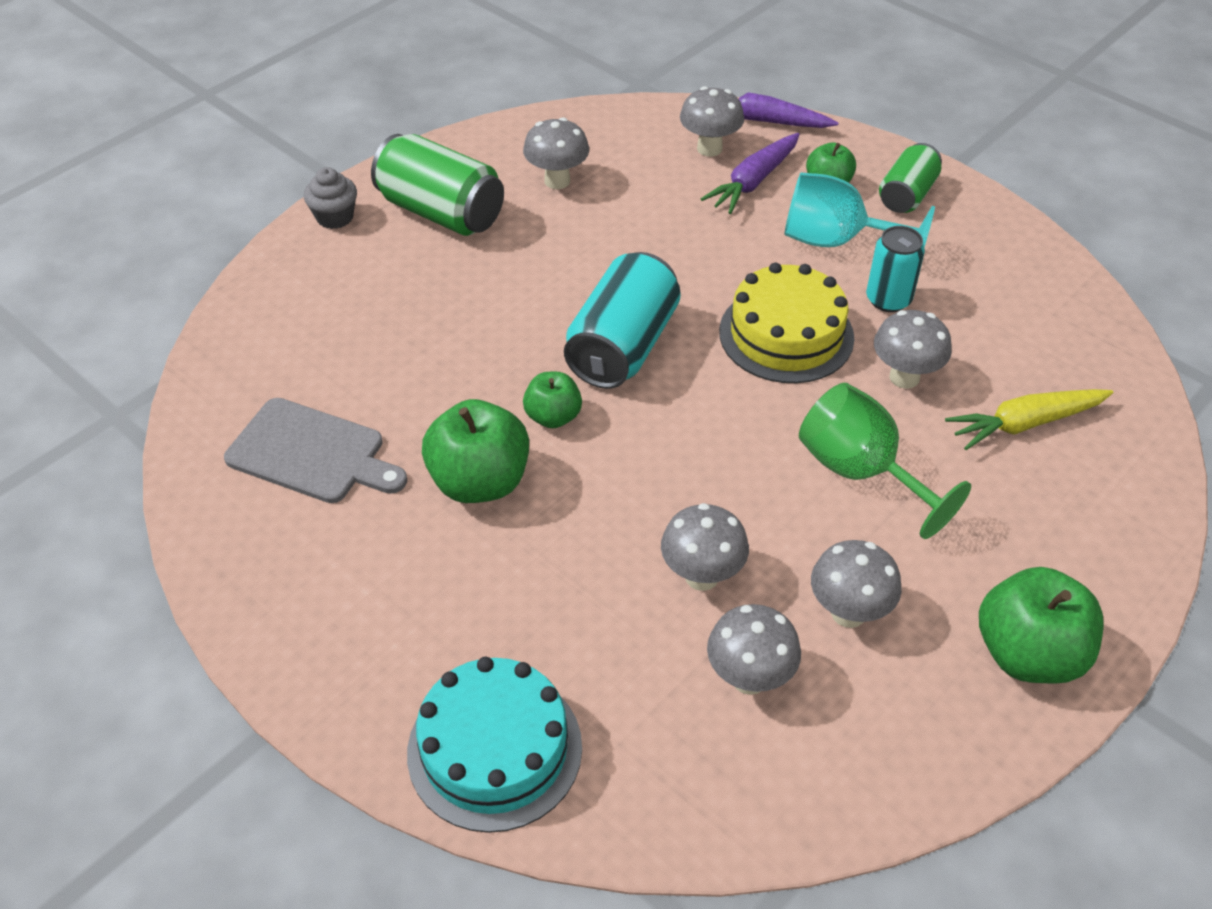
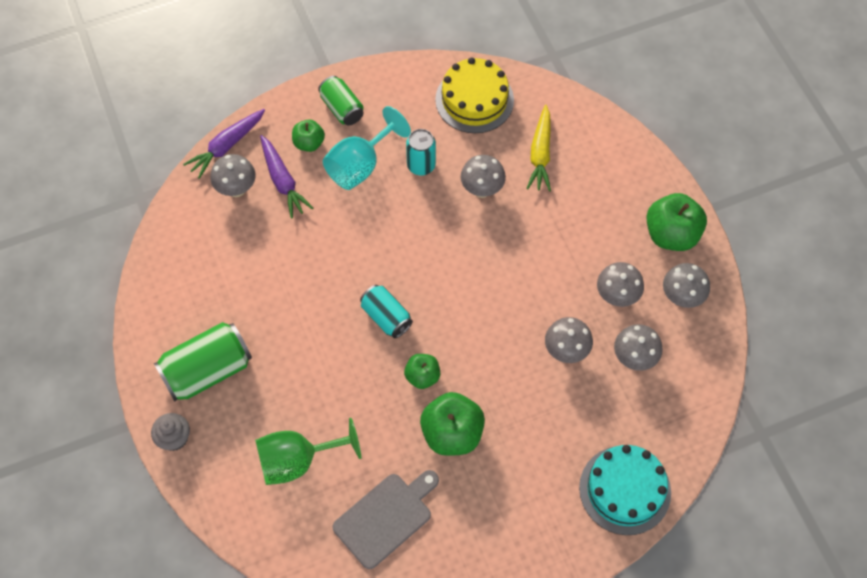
camera: 65 degrees left, 15 degrees up
grey mushroom [523,117,589,189] -> grey mushroom moved to [663,263,710,308]
turquoise can [564,252,681,389] -> turquoise can [360,285,413,338], size x0.61
yellow cake [719,263,854,383] -> yellow cake moved to [435,57,514,133]
green goblet [799,383,971,539] -> green goblet moved to [255,418,361,485]

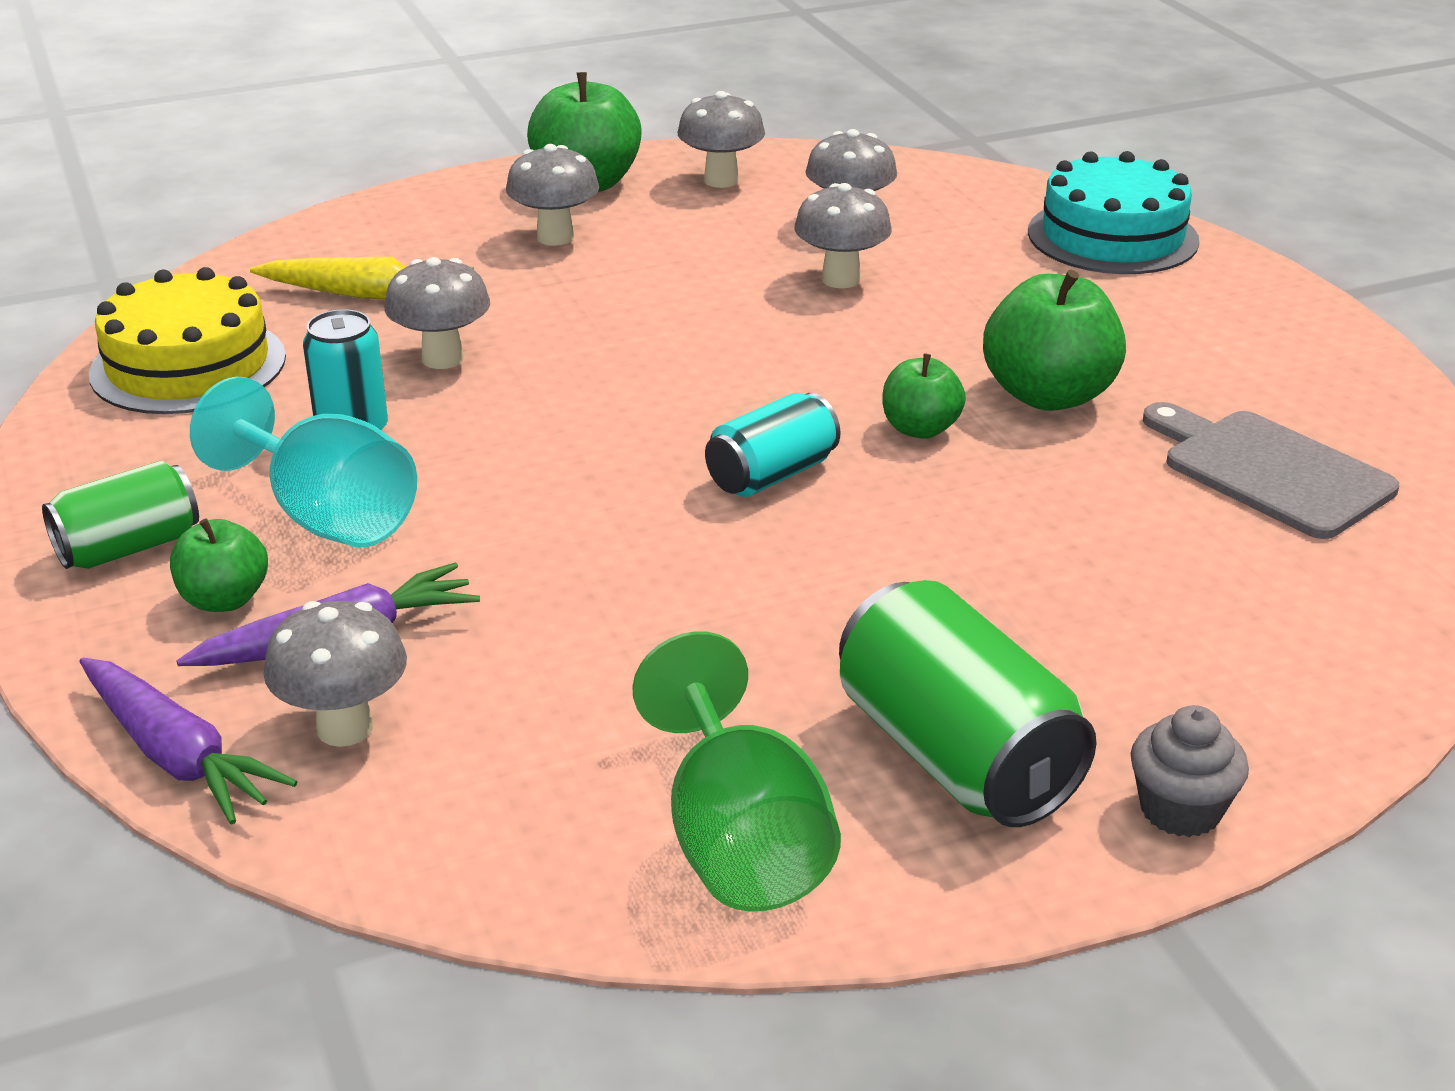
camera: 90 degrees left, 30 degrees down
green goblet [255,418,361,485] -> green goblet moved to [632,631,841,912]
grey mushroom [597,262,644,307] -> grey mushroom moved to [506,144,599,246]

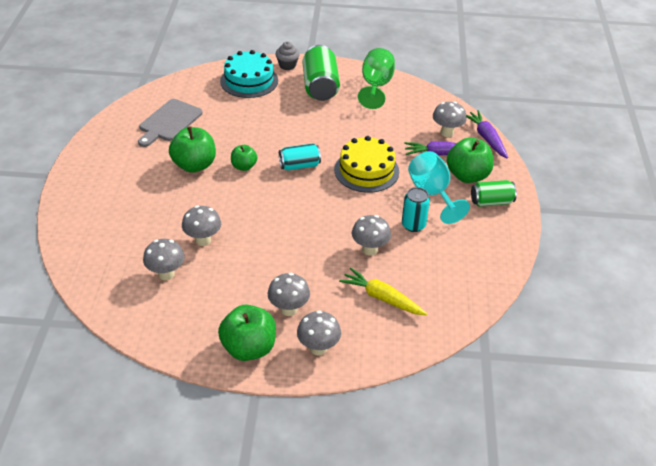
camera: 155 degrees left, 10 degrees up
yellow cake [89,267,286,414] -> yellow cake moved to [334,136,399,193]
green apple [170,519,268,612] -> green apple [447,138,494,183], size x1.73
grey mushroom [678,91,765,188] -> grey mushroom moved to [297,310,341,356]
turquoise cake [1028,151,1199,274] -> turquoise cake moved to [220,50,278,98]
grey cutting board [1143,402,1399,539] -> grey cutting board turned 45 degrees clockwise [138,99,203,147]

